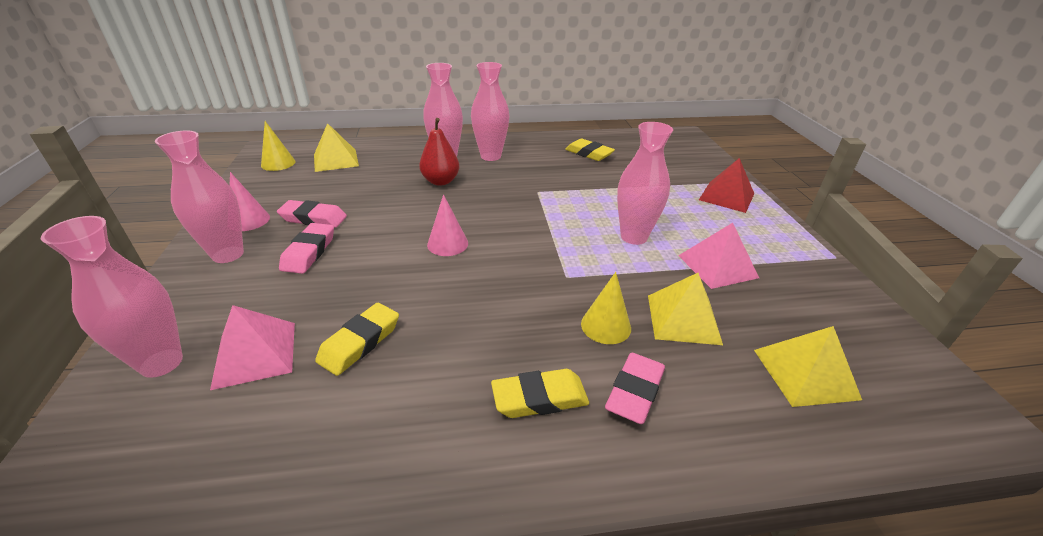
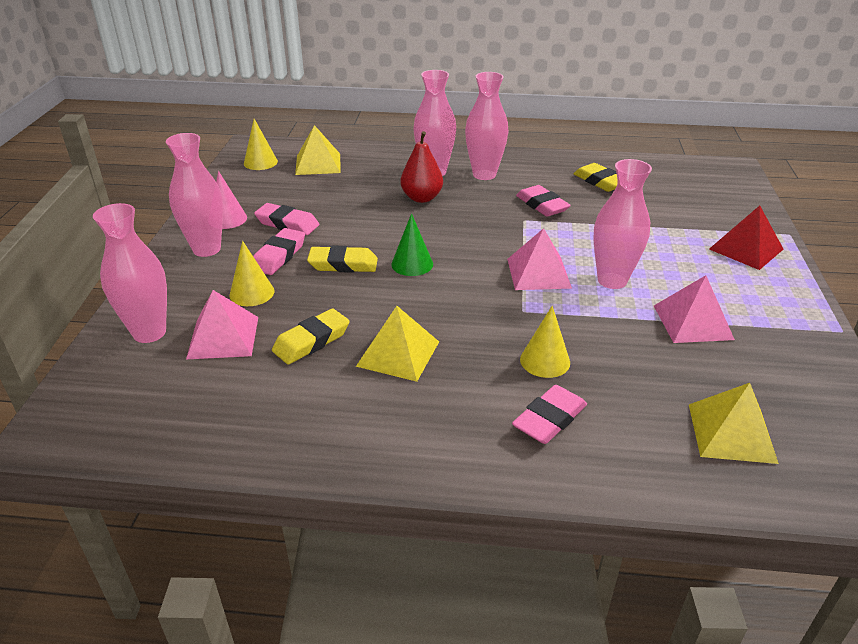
camera: 15 degrees right, 0 degrees up
pink cone [427,194,468,256] -> green cone [391,213,433,276]
yellow eraser [491,369,589,418] -> yellow eraser moved to [307,246,378,273]
yellow pyramid [648,273,723,345] -> yellow pyramid moved to [356,306,439,382]
none -> yellow cone [229,241,275,306]
none -> pink pyramid [507,228,572,290]
none -> pink eraser [516,185,571,217]

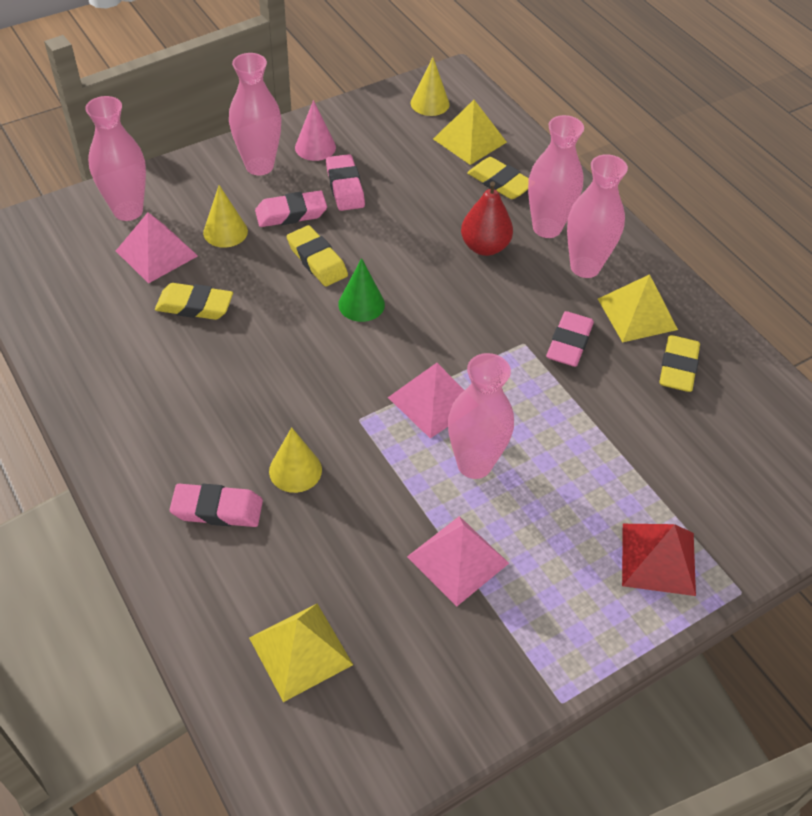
camera: 50 degrees right, 15 degrees up
yellow pyramid [356,306,439,382] -> yellow pyramid moved to [598,274,678,343]
none -> yellow eraser [467,157,529,199]

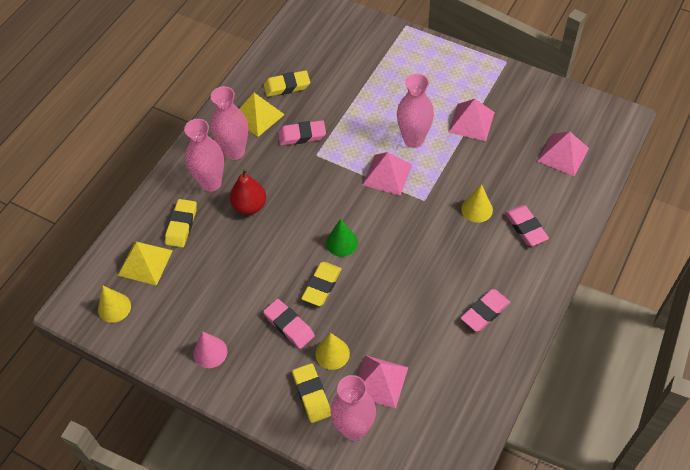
camera: 115 degrees left, 5 degrees up
yellow eraser [155,283,233,320] -> yellow eraser moved to [292,363,331,423]
pink vase [229,53,282,175] -> none
yellow pyramid [249,604,353,702] -> pink pyramid [537,132,589,176]
pink eraser [326,154,365,211] -> pink eraser moved to [461,289,510,332]
red pyramid [622,524,696,596] -> none

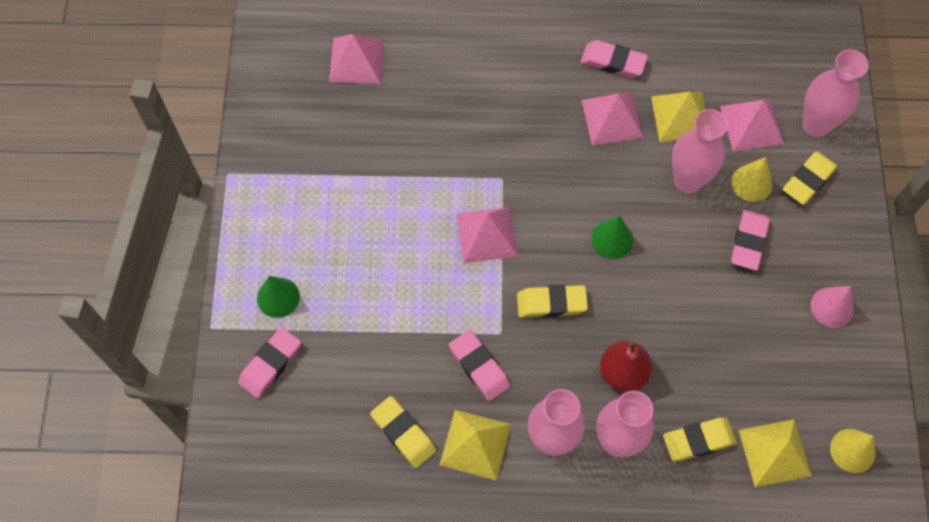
camera: 120 degrees left, 10 degrees up
yellow eraser [301,262,342,306] -> yellow eraser moved to [517,285,588,318]
pink vase [397,73,434,148] -> pink vase moved to [672,109,728,193]
pink pyramid [448,99,495,141] -> pink pyramid moved to [582,93,644,145]
yellow cone [461,184,493,223] -> none
pink eraser [505,205,549,246] -> pink eraser moved to [238,327,301,398]
none -> green cone [257,276,300,318]
none -> yellow pyramid [651,92,706,142]

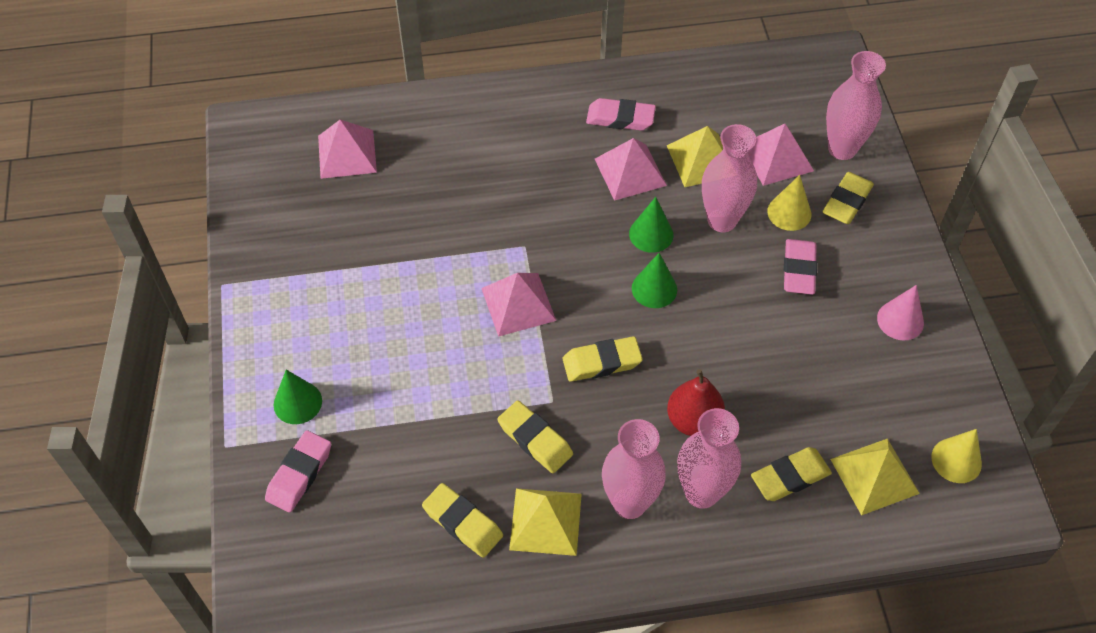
camera: 10 degrees left, 10 degrees down
pink eraser [449,330,510,401] -> yellow eraser [497,400,573,473]
none -> green cone [629,197,673,253]

